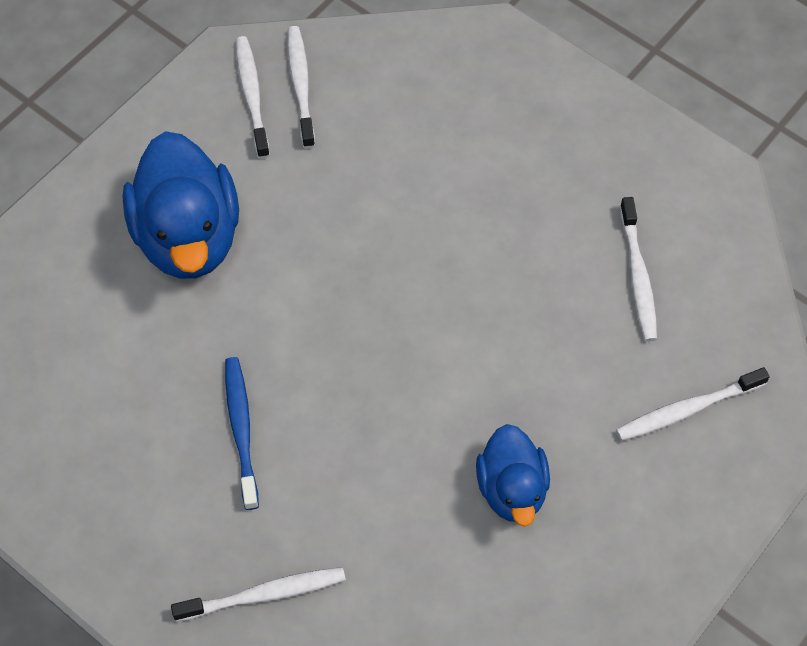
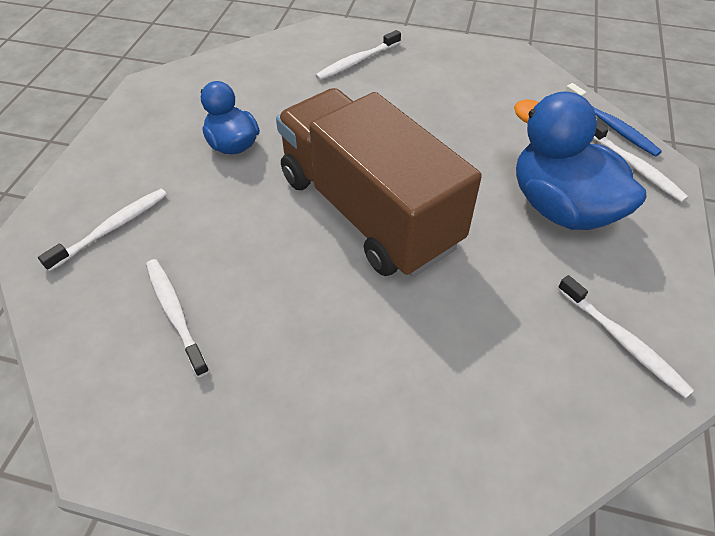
camera: 155 degrees right, 10 degrees down
blue toothbrush [225,357,259,510] -> blue toothbrush moved to [565,83,662,156]
white toothbrush [287,26,315,148] -> white toothbrush moved to [593,121,688,202]
none -> brown truck [276,88,482,277]

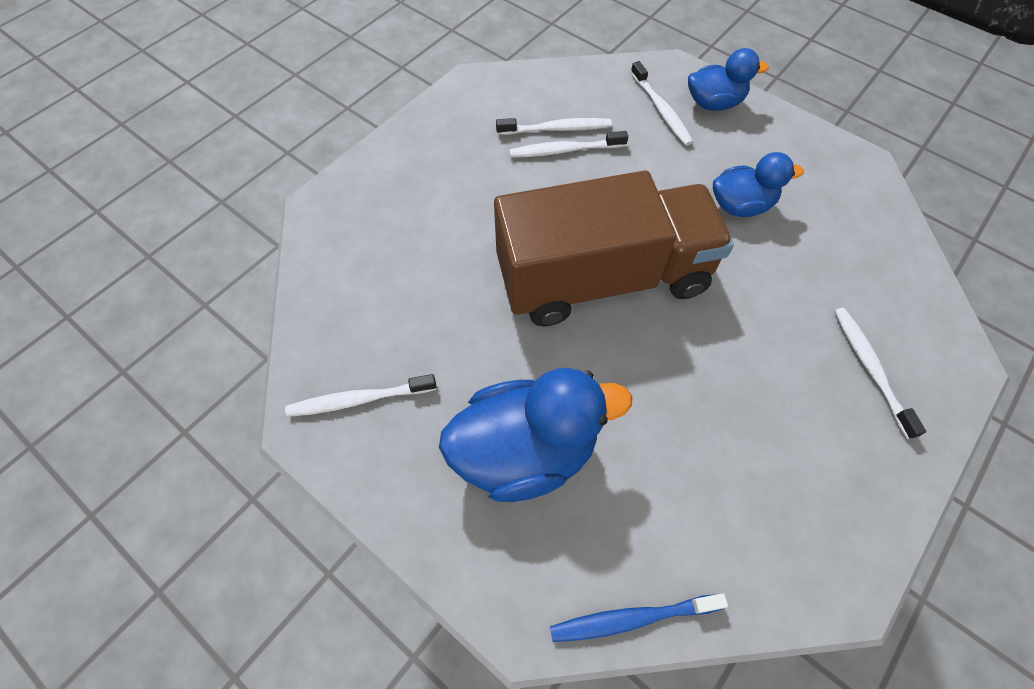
camera: 115 degrees right, 10 degrees up
white toothbrush [593,121,688,202] -> white toothbrush moved to [509,131,628,158]
none -> blue duck [688,48,769,111]

